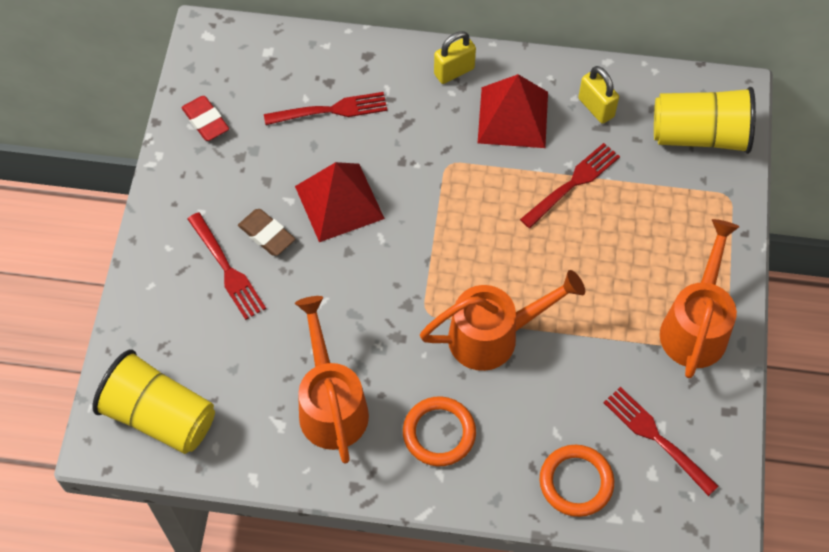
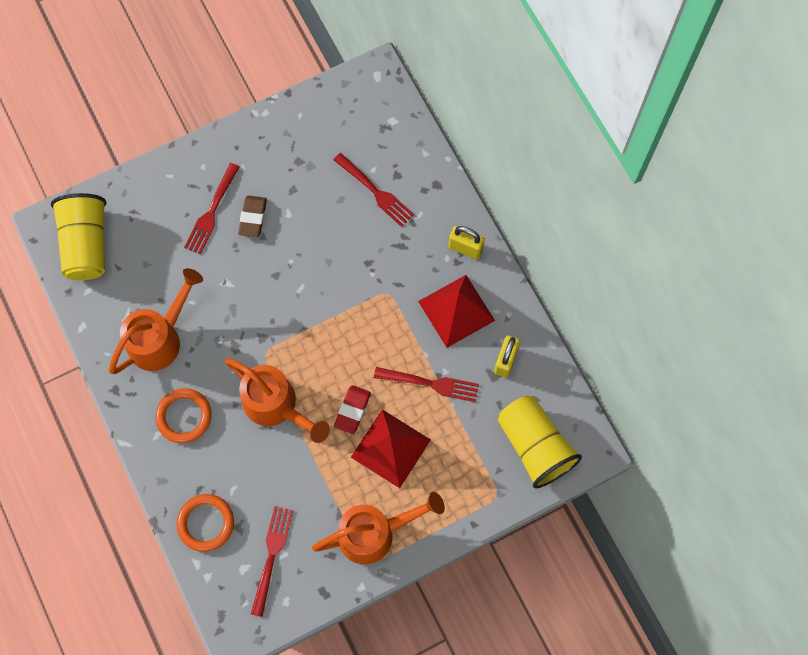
camera: 55 degrees right, 10 degrees up
red eraser [181,96,229,141] -> red eraser moved to [334,385,371,434]
red pyramid [295,162,385,242] -> red pyramid moved to [351,409,431,488]

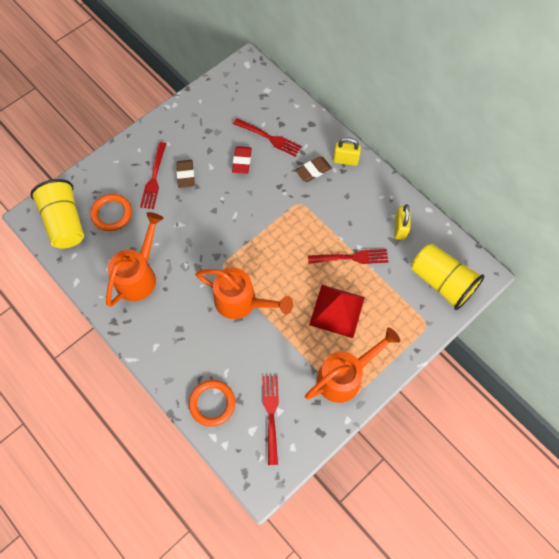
camera: 15 degrees left, 5 degrees down
orange ring [155,388,212,443] -> orange ring moved to [90,194,132,231]
red eraser [334,385,371,434] -> red eraser moved to [232,146,252,174]
red pyramid [418,275,495,348] -> none
none -> brown eraser [296,156,332,182]

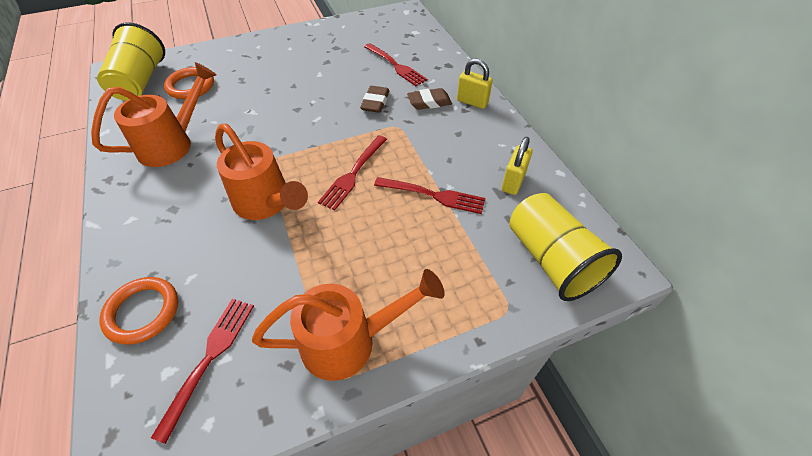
camera: 20 degrees right, 15 degrees down
red fork [140,142,167,209] -> red fork moved to [318,135,387,210]
brown eraser [176,160,195,188] -> brown eraser moved to [360,86,390,113]
red eraser [232,146,252,174] -> none
red pyramid [309,285,365,338] -> none

